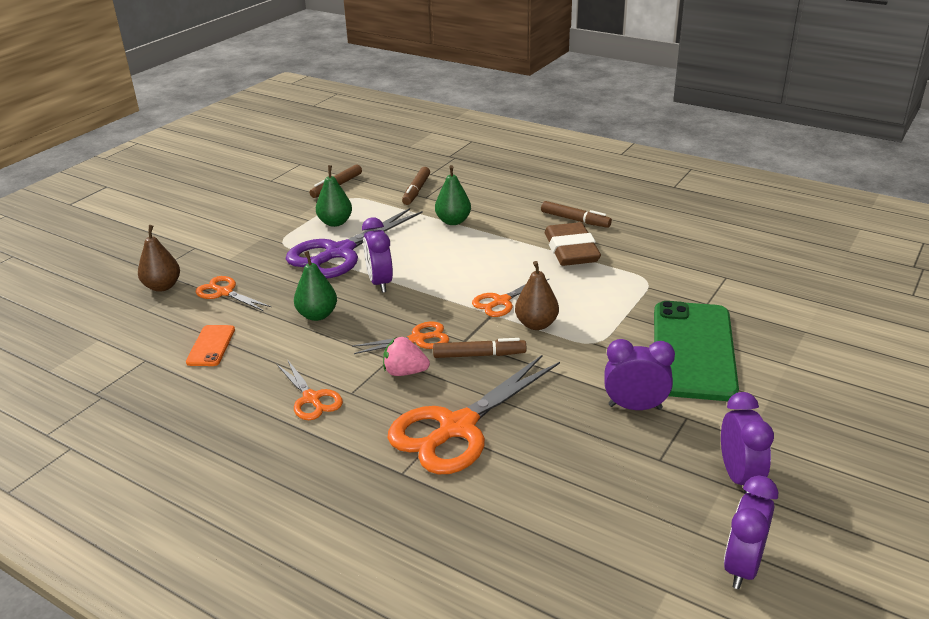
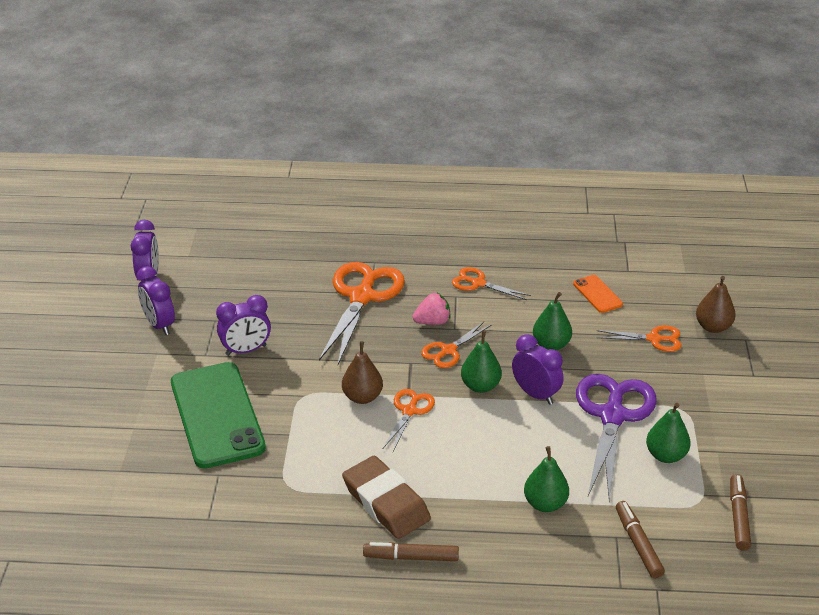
camera: 150 degrees right, 5 degrees up
brown marker [433,338,527,358] -> none
none -> green pear [461,330,502,393]

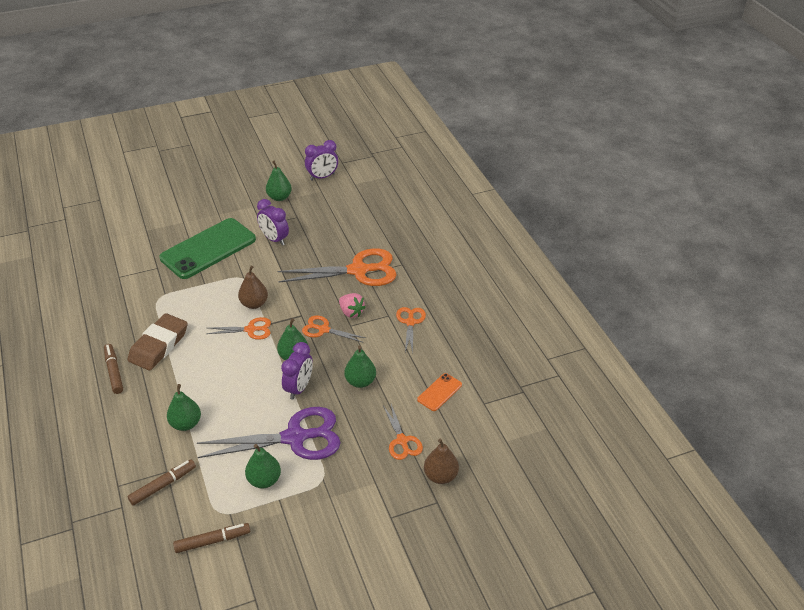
camera: 65 degrees right, 5 degrees up
purple clock [136,266,175,335] -> green pear [266,161,292,201]

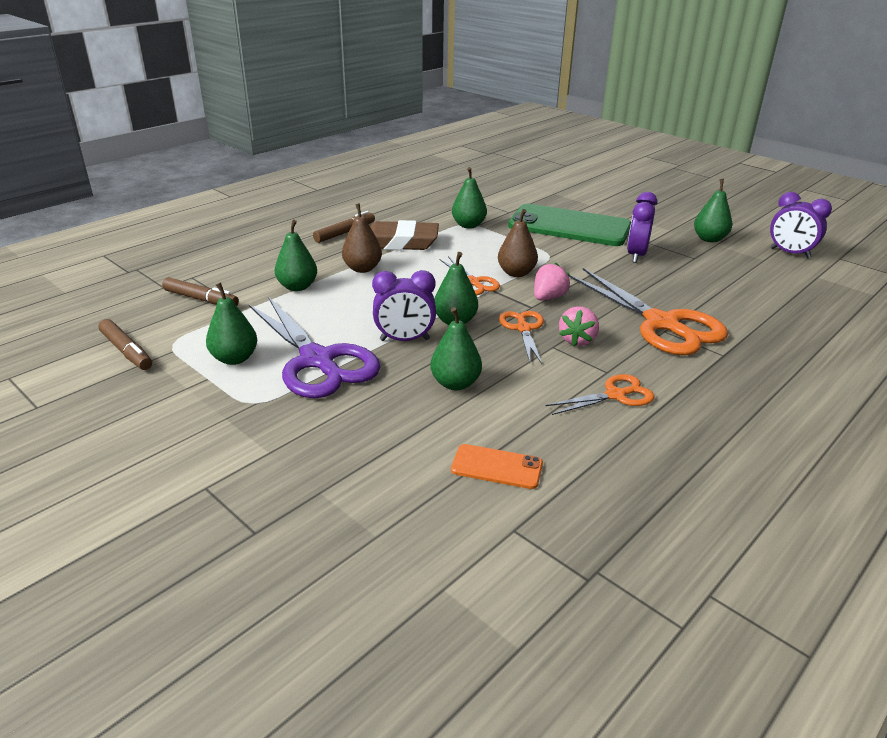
camera: 65 degrees right, 10 degrees down
orange scissors [383,404,423,460] -> none
brown pear [424,439,459,484] -> brown pear moved to [342,203,382,273]
none -> green pear [452,167,487,229]
none -> pink strawberry [534,263,570,300]

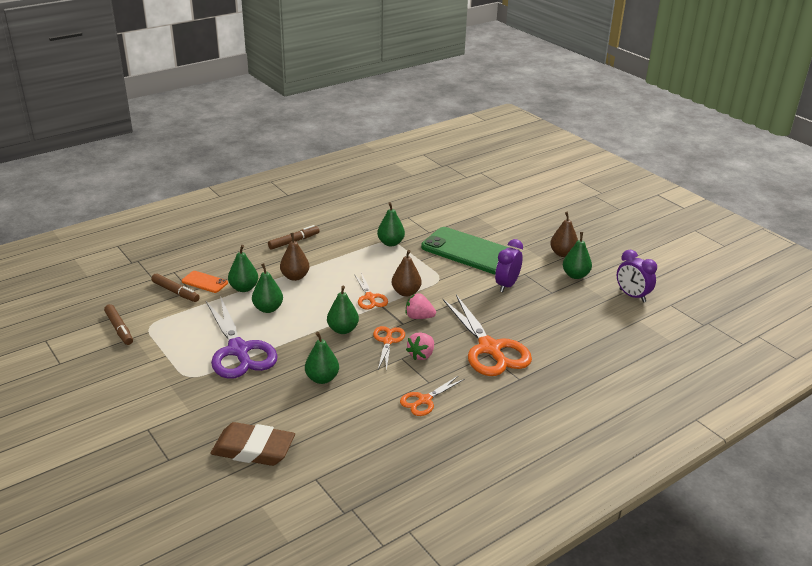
camera: 10 degrees right, 0 degrees up
green pear [206,283,257,365] -> green pear moved to [252,263,283,313]
brown eraser [370,220,439,250] -> brown eraser moved to [210,422,295,466]
purple clock [372,270,436,341] -> none
orange phone [451,444,543,489] -> orange phone moved to [182,271,228,293]
pink strawberry [534,263,570,300] -> pink strawberry turned 120 degrees counterclockwise [406,293,436,319]
orange scissors [545,374,655,415] -> orange scissors turned 150 degrees clockwise [400,375,465,416]
none -> brown pear [550,212,578,257]

